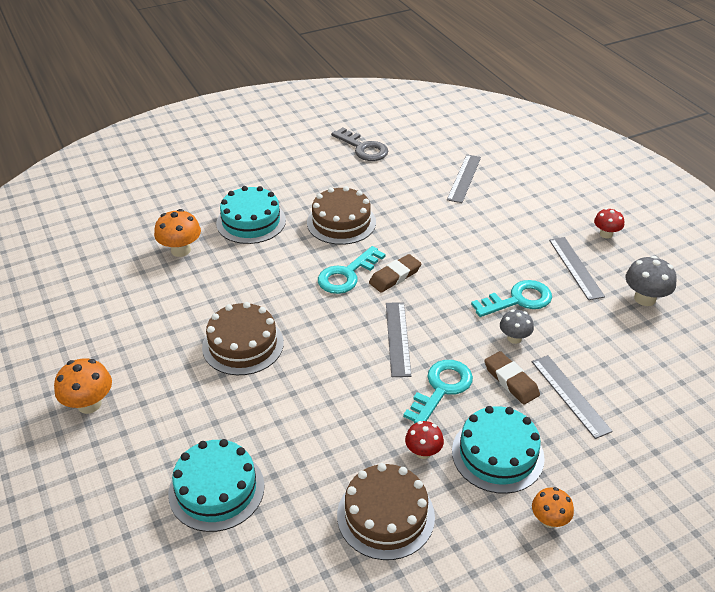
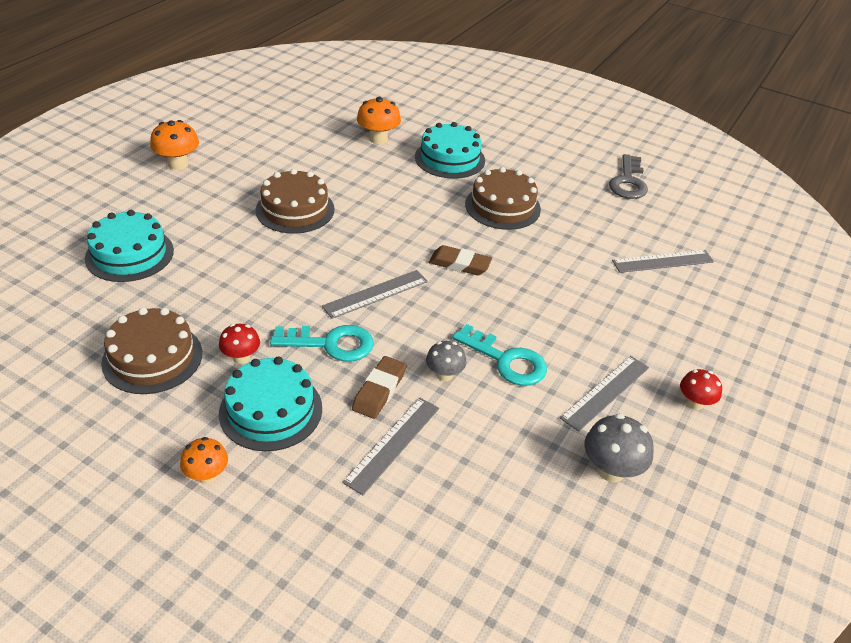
camera: 55 degrees right, 0 degrees up
turquoise key [318,246,386,294] -> none

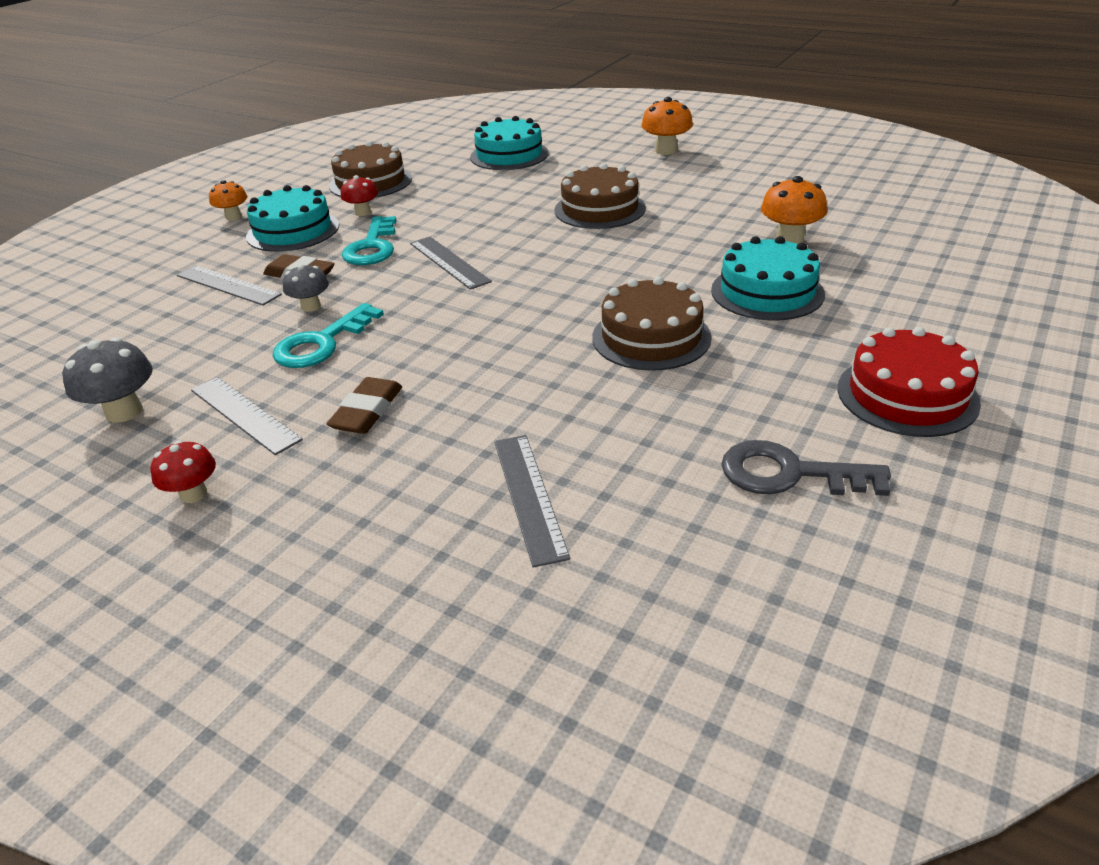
camera: 95 degrees right, 5 degrees down
brown eraser [429,245,492,275] -> brown eraser moved to [327,377,402,434]
none -> red cake [837,327,981,437]

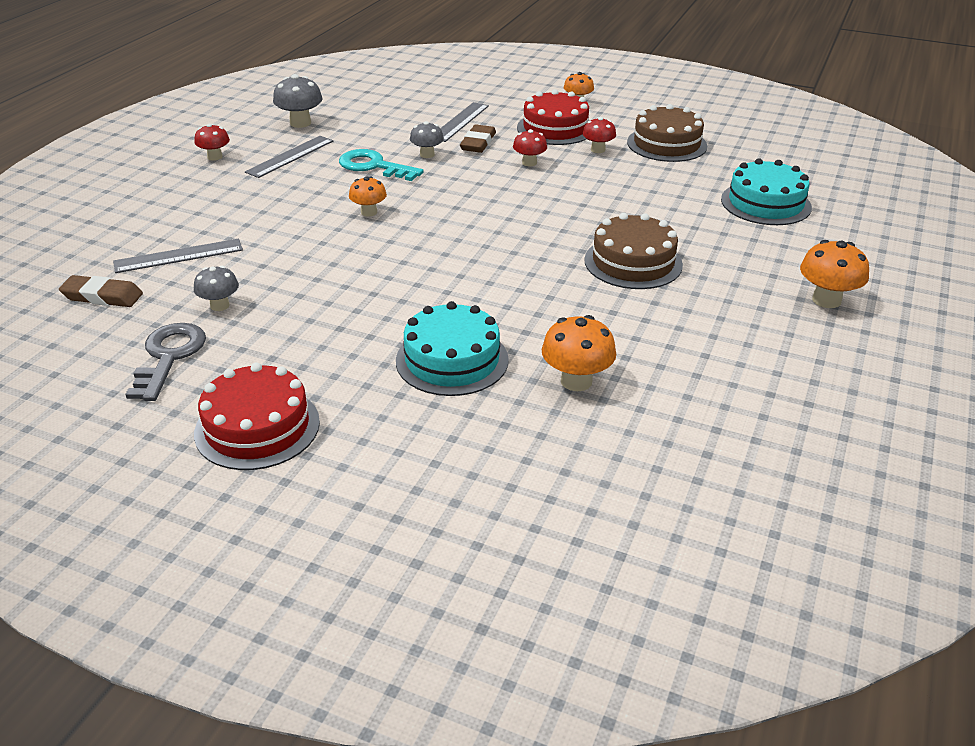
camera: 80 degrees right, 0 degrees up
turquoise cake [246,185,339,252] -> red cake [517,89,589,145]
brown eraser [327,377,402,434] -> brown eraser moved to [59,275,143,307]
turquoise key [342,216,396,265] -> red mushroom [513,129,547,166]
grey ruler [410,237,492,290] -> none
brown cake [592,277,712,371] -> none
none -> grey mushroom [194,266,239,311]
none -> orange mushroom [349,176,387,216]

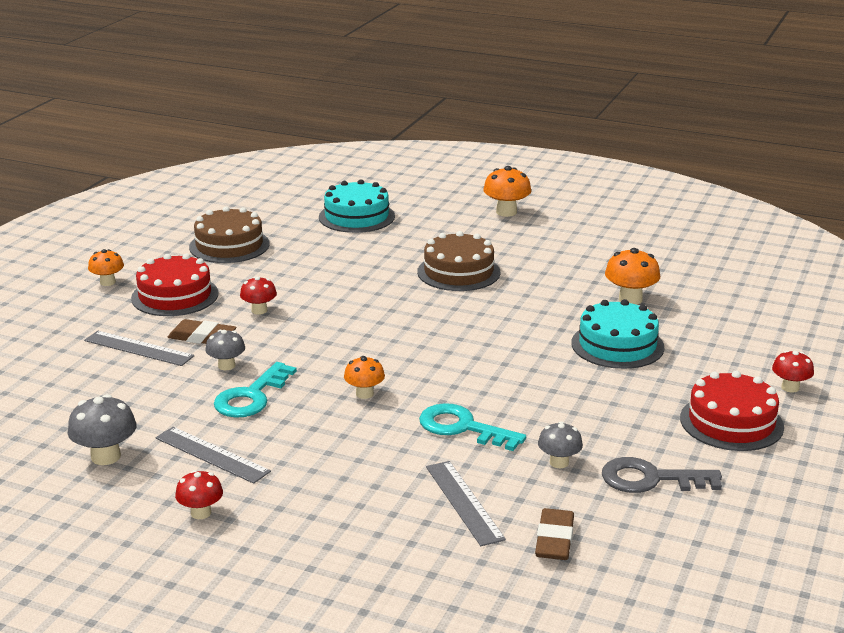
camera: 90 degrees left, 10 degrees down
red mushroom [583,117,616,153] -> red mushroom moved to [772,350,814,393]
none -> turquoise key [419,403,526,451]

